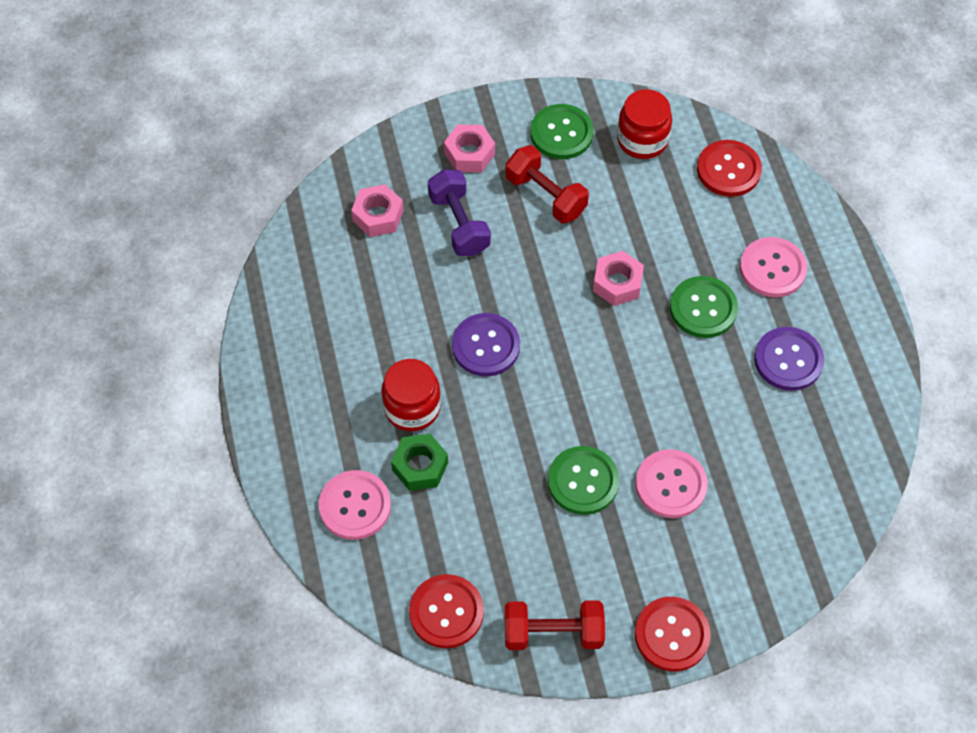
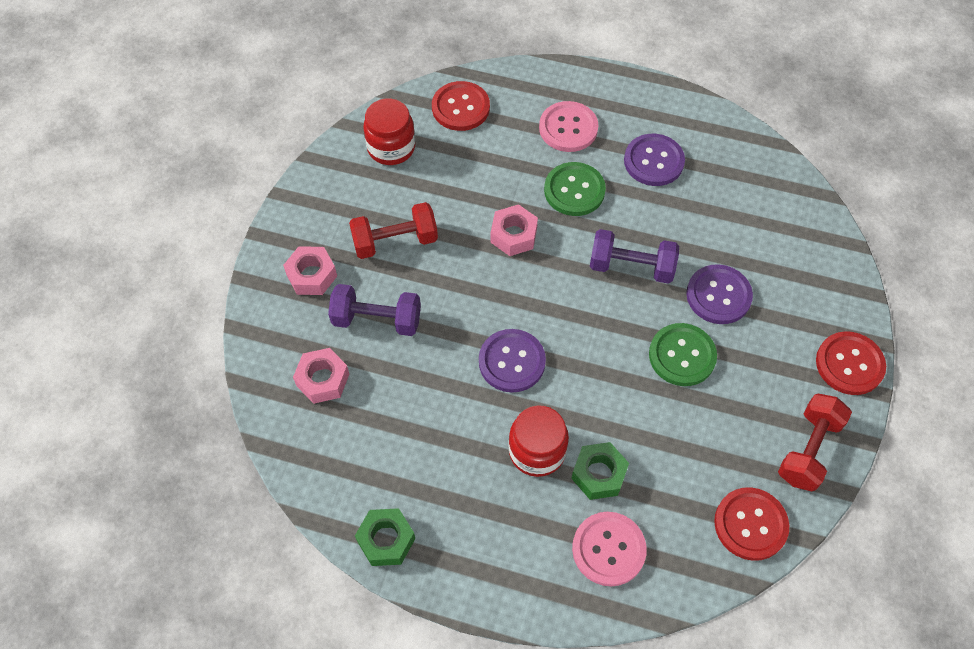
camera: 60 degrees left, 0 degrees up
green button [530,104,594,159] -> none
pink button [635,449,708,518] -> purple button [686,264,753,324]
none -> green nut [355,508,415,566]
none -> purple dumbbell [590,229,679,284]

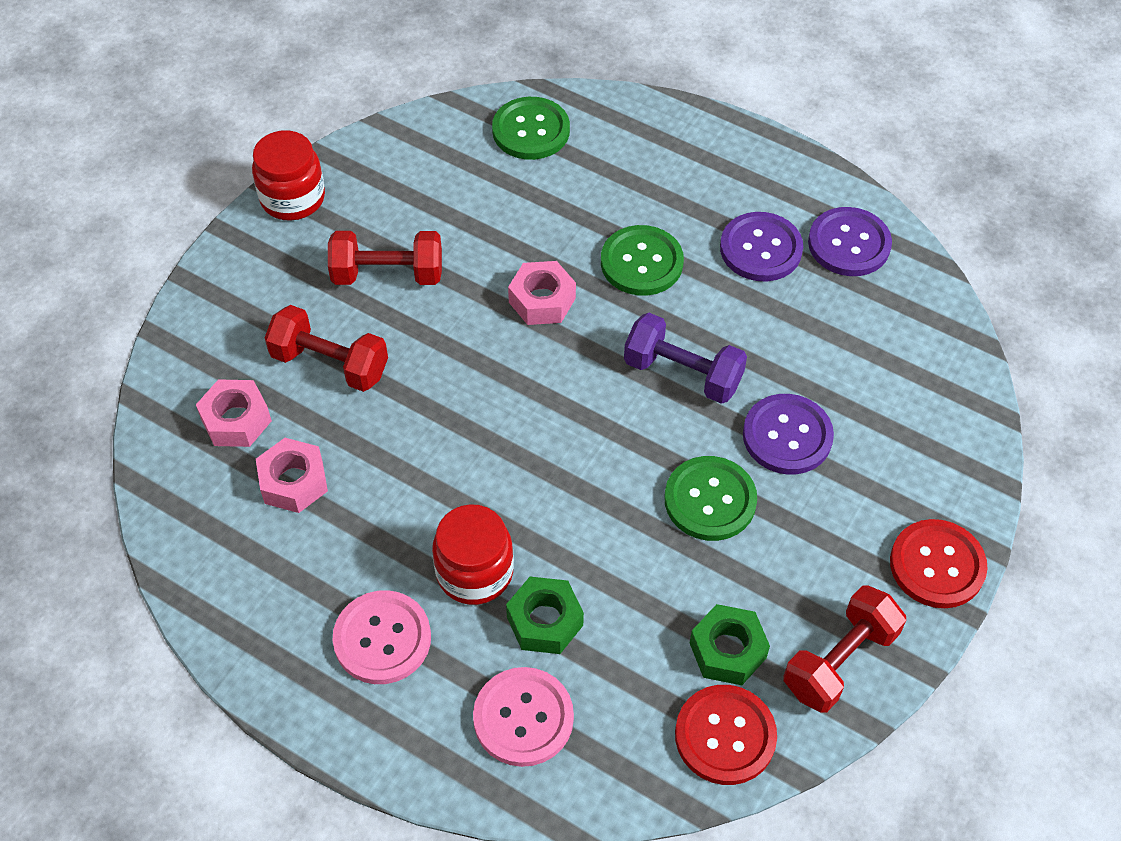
camera: 15 degrees right, 5 degrees down
pink nut [283,246,337,295] -> pink nut moved to [256,438,328,513]
purple dumbbell [328,284,421,336] -> red dumbbell [265,305,388,392]
green nut [355,508,415,566] -> green nut moved to [690,604,770,685]
red jar [363,98,415,165] -> red jar moved to [252,130,325,221]
red button [432,81,490,131] -> green button [492,97,570,160]
purple button [479,329,546,393] -> purple button moved to [808,207,892,276]
pink button [539,101,598,152] -> pink button moved to [333,590,431,684]

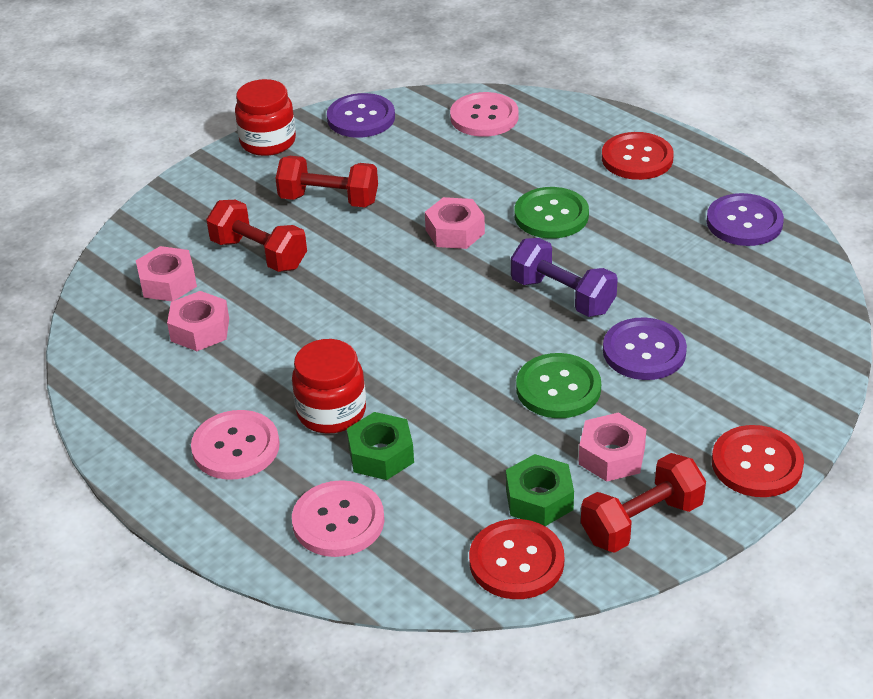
camera: 15 degrees right, 15 degrees down
green button [492,97,570,160] -> pink button [450,92,518,137]
purple button [720,212,803,281] -> purple button moved to [327,93,395,138]
none -> pink nut [579,413,646,482]
none -> red button [602,132,674,180]

